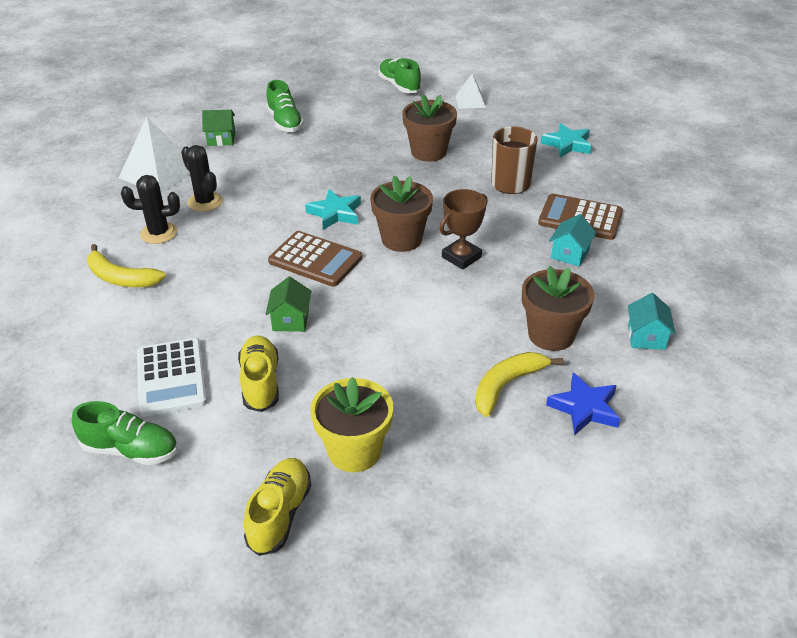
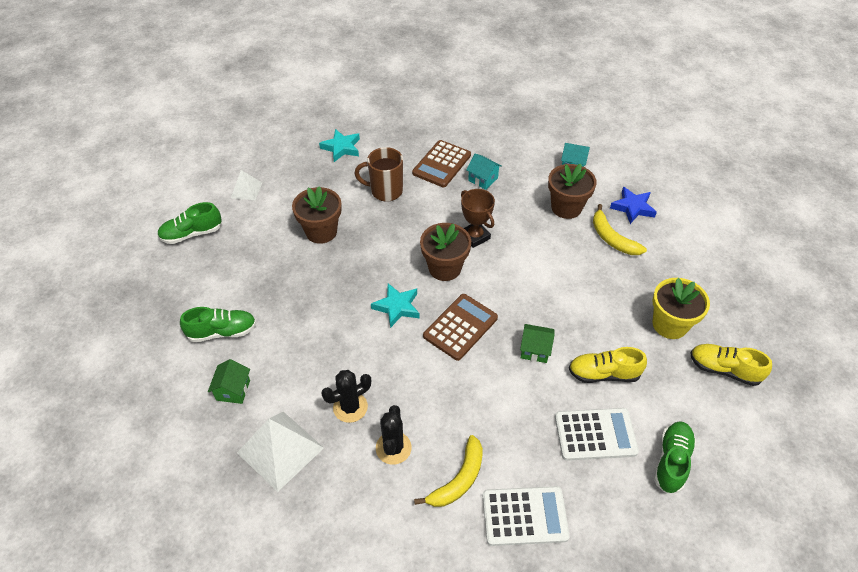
camera: 80 degrees left, 10 degrees up
none -> white calculator [482,486,570,546]

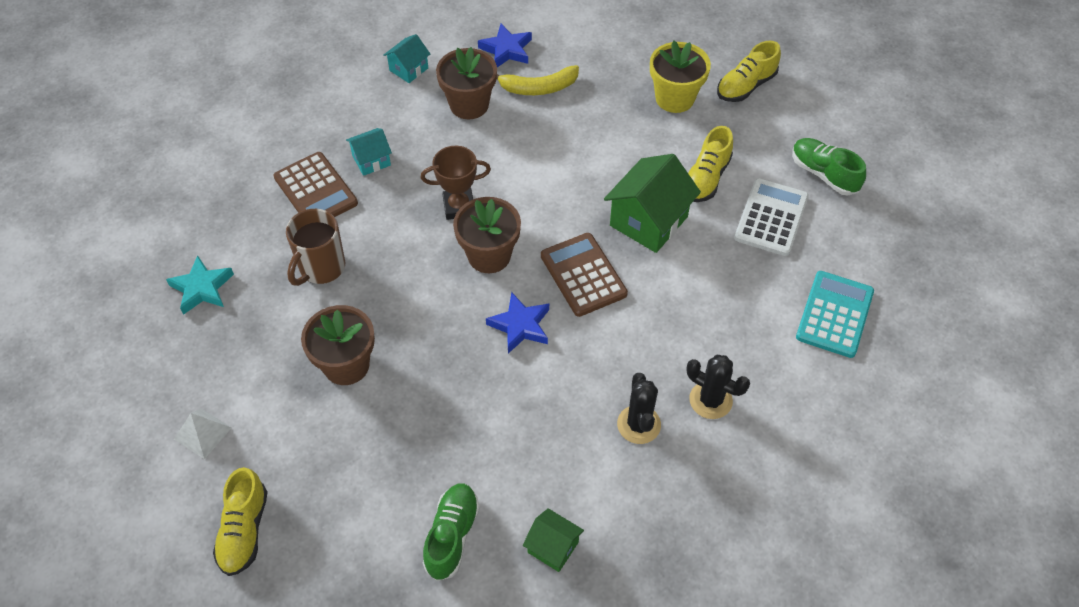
camera: 65 degrees left, 5 degrees up
green shoe [157,202,222,244] -> yellow shoe [213,467,268,576]
white pyramid [237,412,324,492] -> none
turquoise star [371,283,420,328] -> blue star [486,292,549,354]
yellow banana [414,435,483,507] -> none
white calculator [482,486,570,546] -> turquoise calculator [796,271,874,358]
green house [520,324,555,363] -> green house [604,154,701,253], size x1.84

